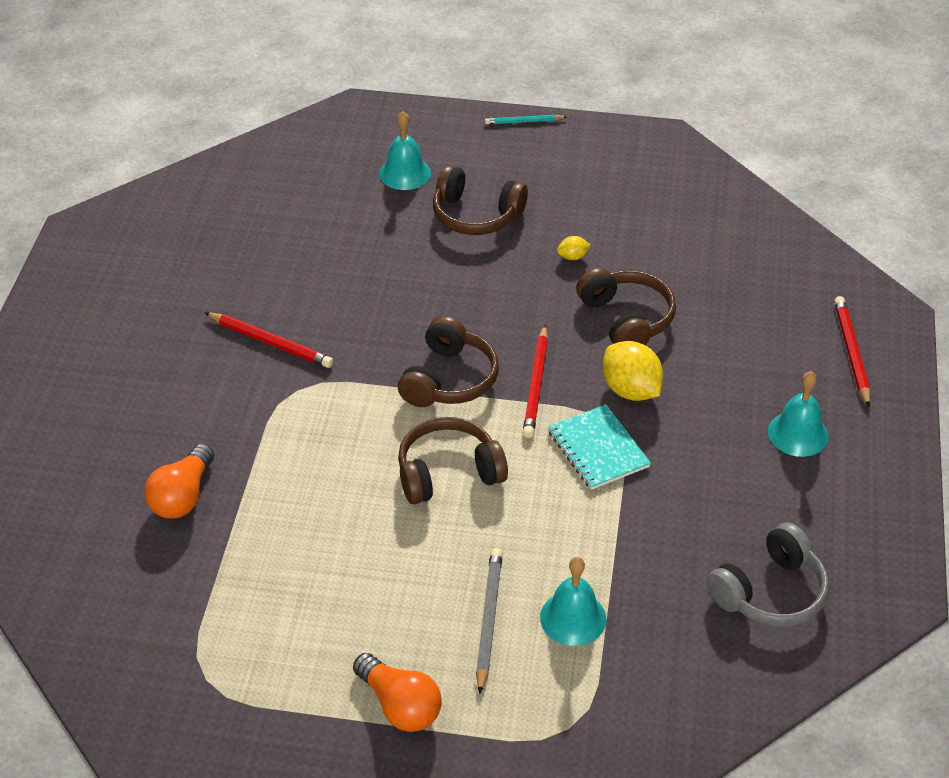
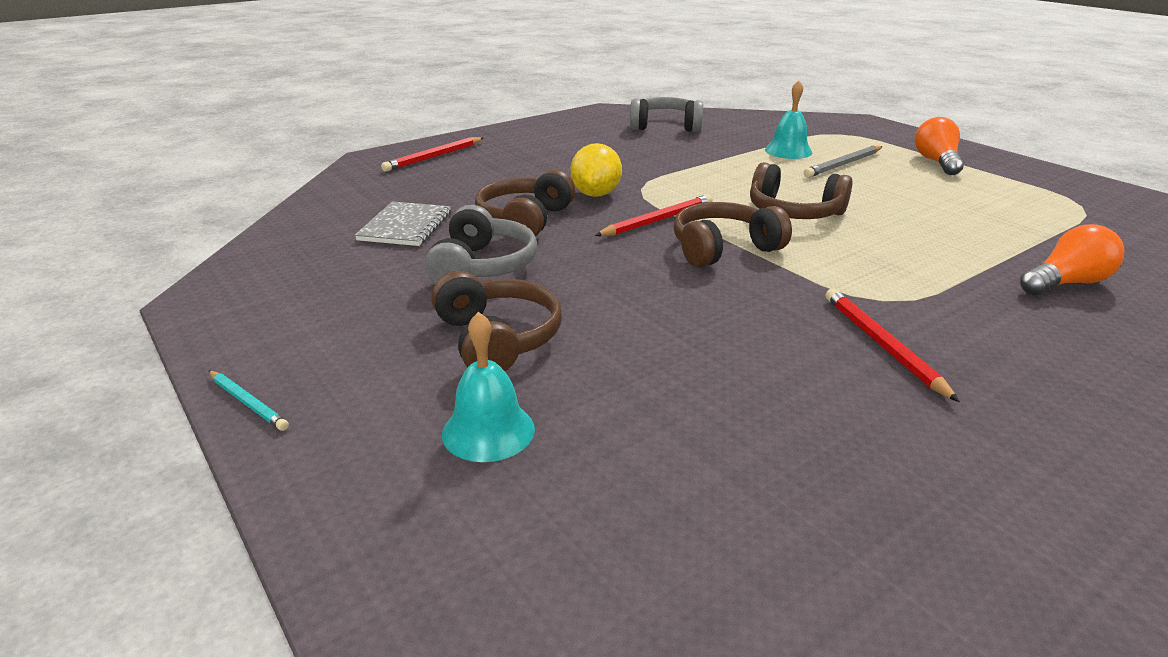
camera: 135 degrees left, 15 degrees down
turquoise notebook [548,404,651,490] -> none
yellow lemon [557,236,591,260] -> grey headphones [425,205,537,284]
turquoise bell [768,371,829,457] -> none
none -> grey notebook [355,201,451,246]

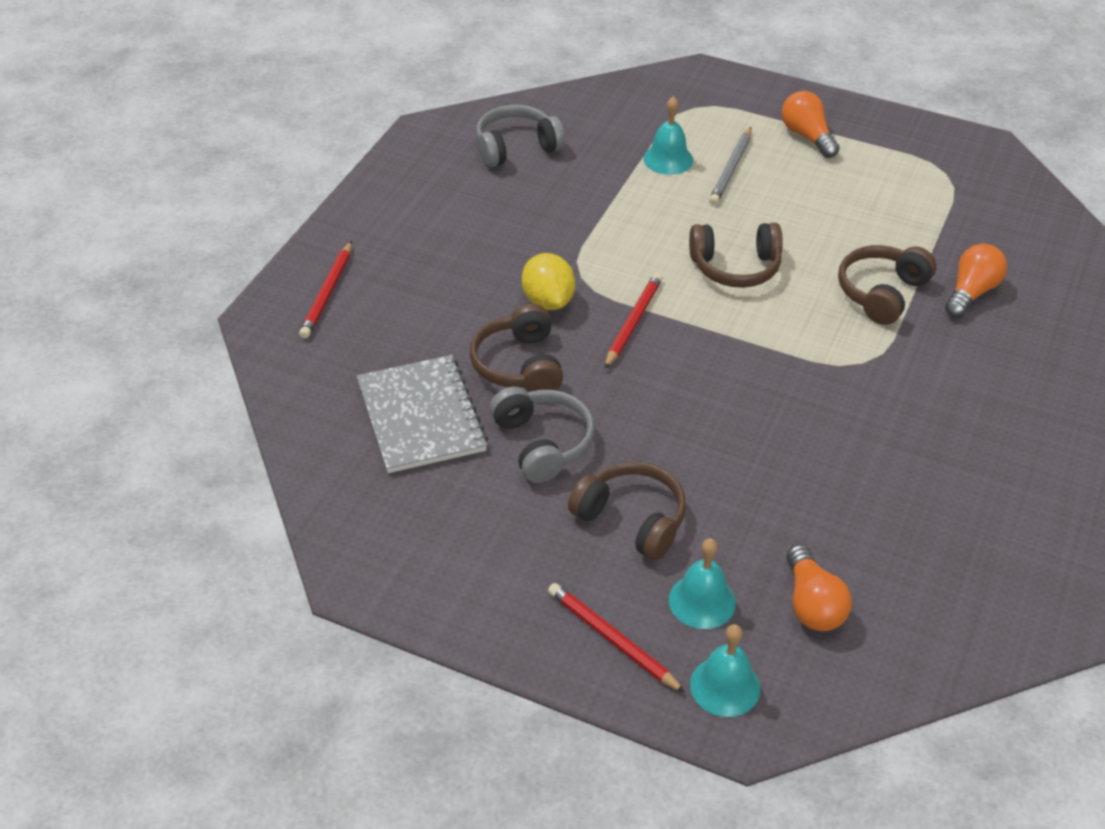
camera: 30 degrees left, 15 degrees up
turquoise pencil [208,370,289,431] -> none
grey notebook [355,201,451,246] -> grey notebook [357,355,488,473], size x1.50
brown headphones [673,202,792,267] -> brown headphones moved to [838,245,936,325]
red pencil [826,288,960,402] -> red pencil moved to [548,583,685,693]
none -> turquoise bell [690,624,760,717]
none -> orange light bulb [787,545,852,631]

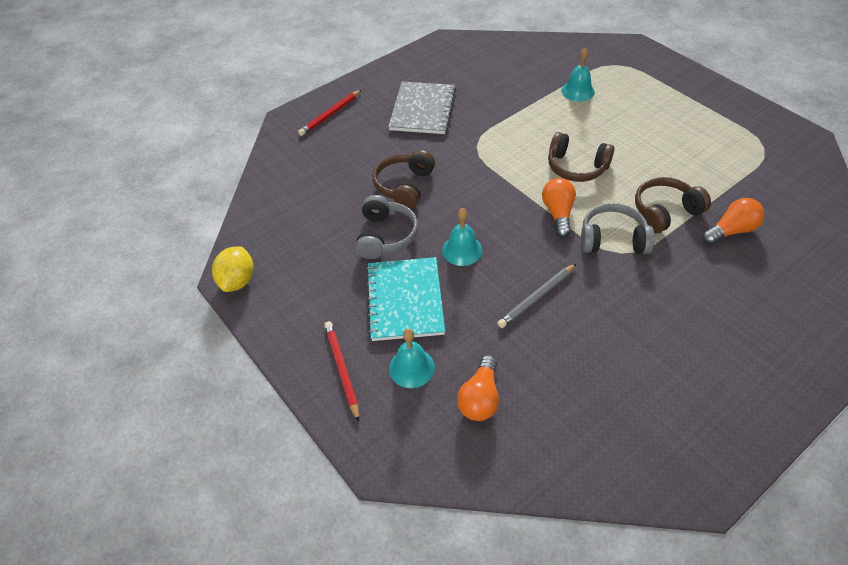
camera: 30 degrees right, 5 degrees up
grey notebook [357,355,488,473] -> grey notebook moved to [388,82,456,134]
grey headphones [476,105,565,167] -> grey headphones moved to [581,203,655,254]
yellow lemon [522,253,575,310] -> yellow lemon moved to [212,246,254,292]
brown headphones [568,461,686,560] -> turquoise notebook [366,257,445,341]
red pencil [605,273,663,368] -> none
turquoise bell [690,624,760,717] -> turquoise bell moved to [442,208,483,266]
grey pencil [709,127,751,205] -> grey pencil moved to [497,264,576,328]
orange light bulb [781,91,840,158] -> orange light bulb moved to [542,178,576,237]

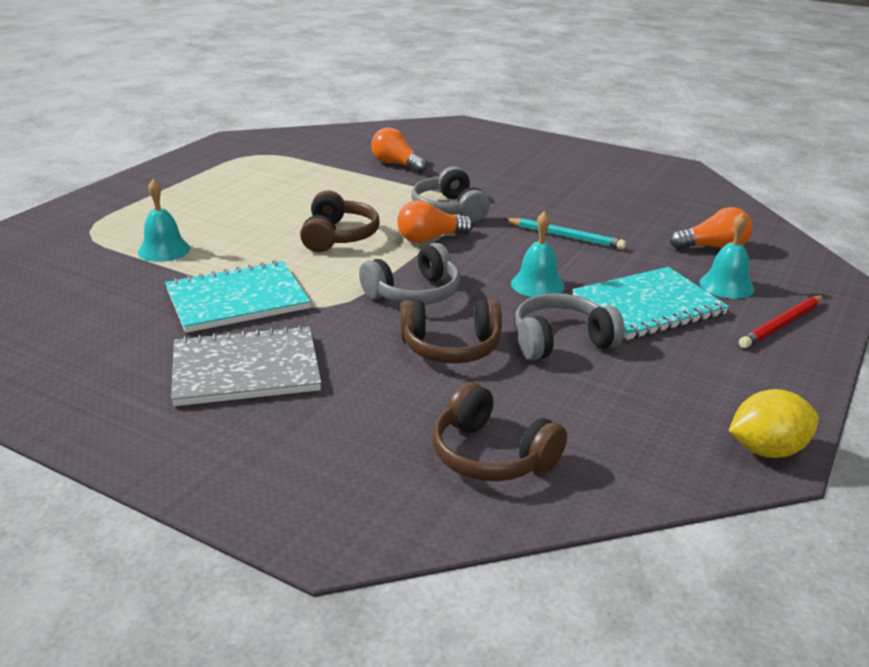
camera: 115 degrees left, 20 degrees down
red pencil [298,90,361,136] -> none
grey pencil [497,264,576,328] -> turquoise pencil [505,218,626,249]
brown headphones [635,177,711,234] -> brown headphones moved to [432,382,567,481]
none -> turquoise notebook [165,260,310,333]
none -> grey headphones [359,243,460,305]

